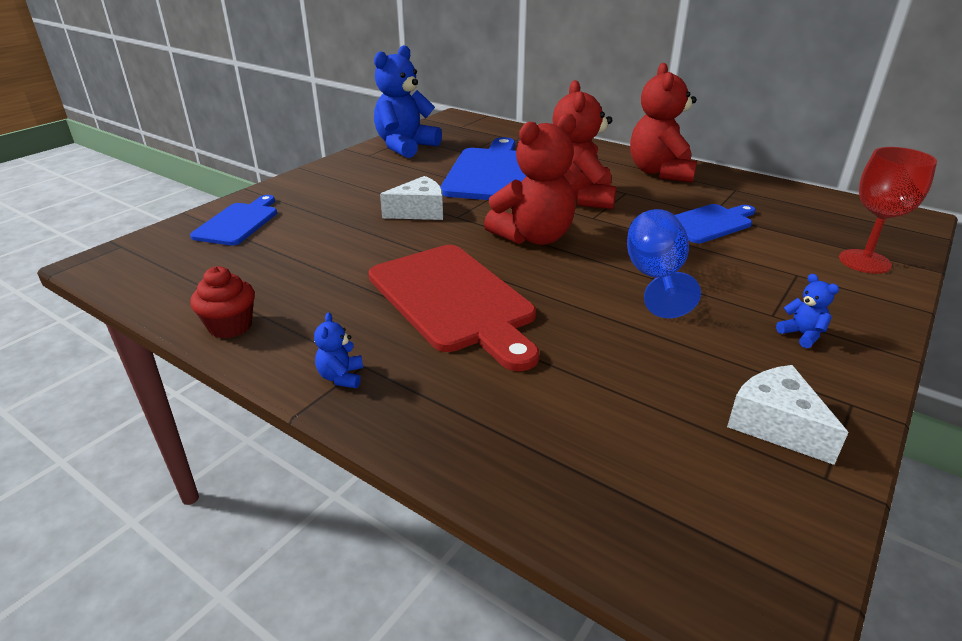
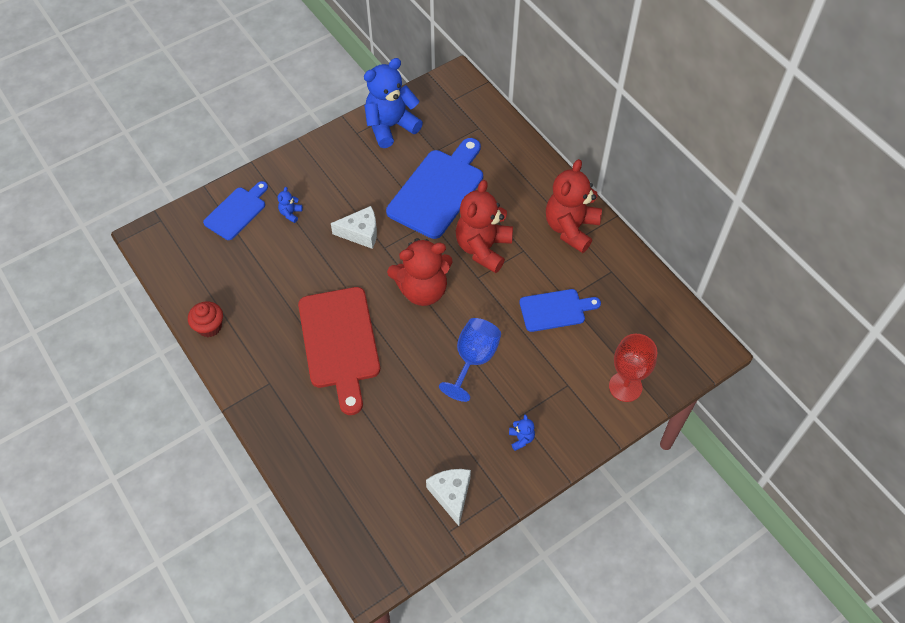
camera: 20 degrees right, 25 degrees up
blue teddy bear [314,312,363,388] -> blue teddy bear moved to [278,187,303,223]

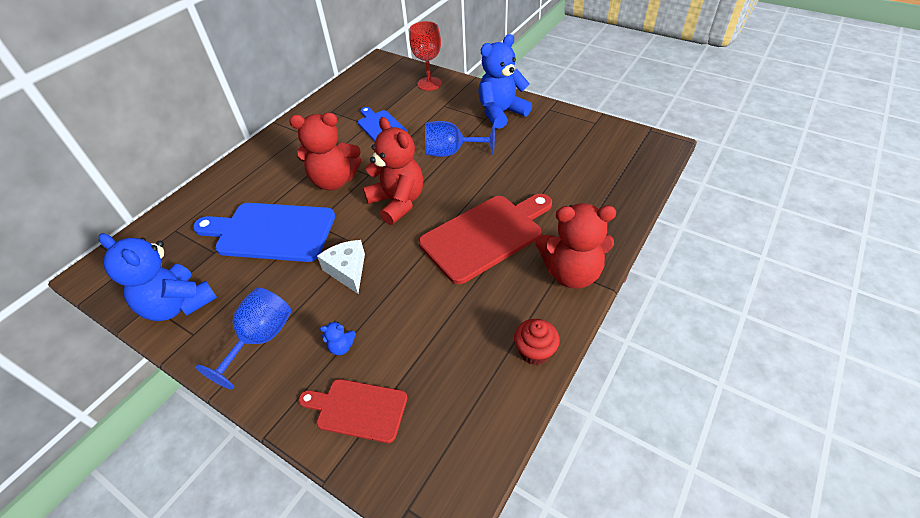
camera: 110 degrees left, 10 degrees down
blue cutting board [203,181,268,240] -> red cutting board [298,379,407,443]
white cheese [426,469,471,526] -> none
blue teddy bear [509,414,535,451] -> blue teddy bear [478,34,532,129], size x2.47
red teddy bear [546,159,602,253] -> red teddy bear moved to [536,203,616,289]
none -> blue goblet [195,288,291,390]

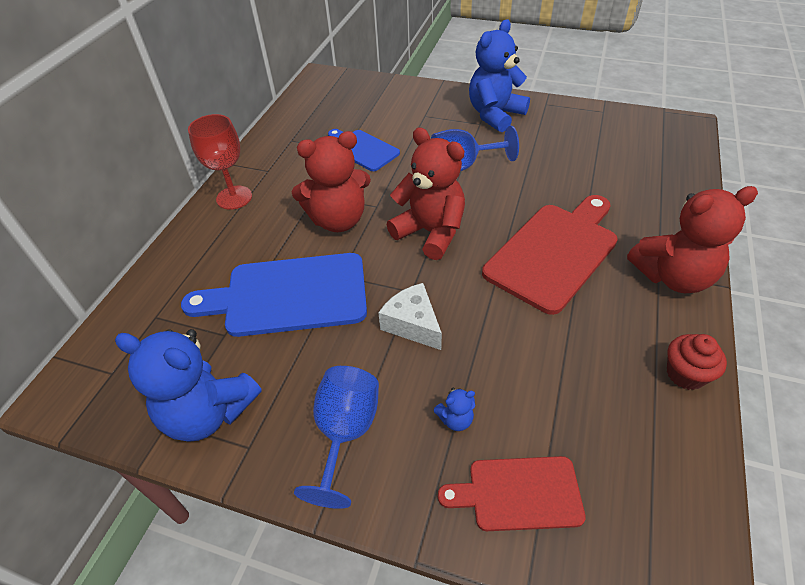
camera: 15 degrees left, 0 degrees up
red goblet [409,21,442,91] -> red goblet moved to [188,114,252,210]

